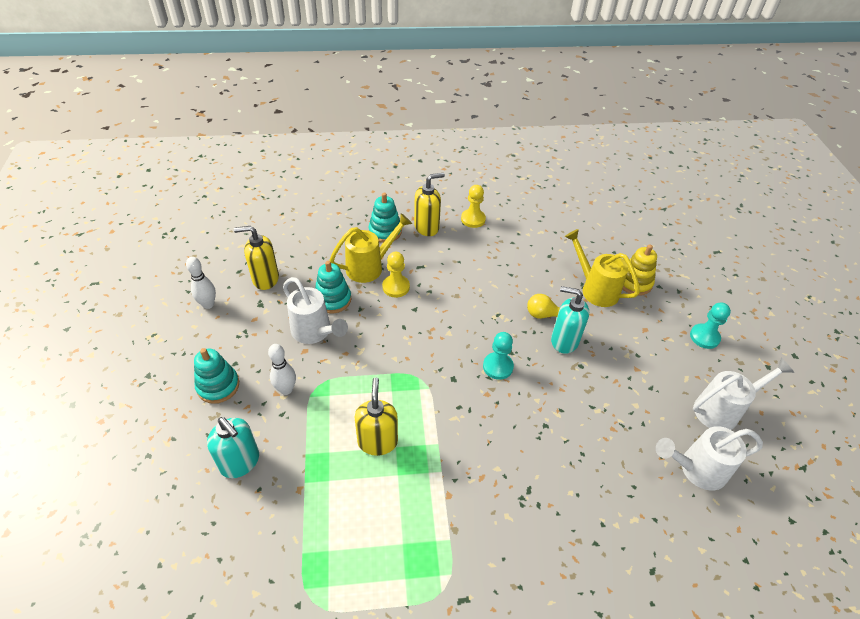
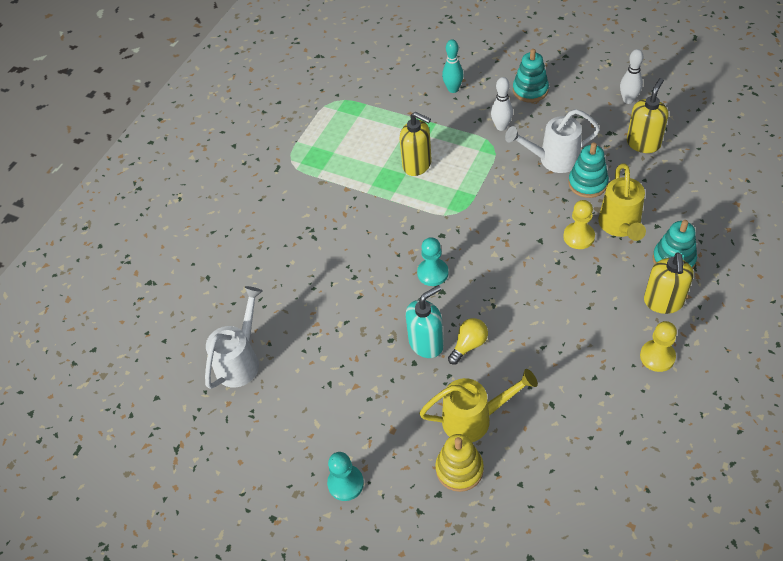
camera: 130 degrees right, 5 degrees up
turquoise soap dispenser [207,417,259,478] -> turquoise bowling pin [442,40,464,93]
white watering can [693,358,794,430] -> none

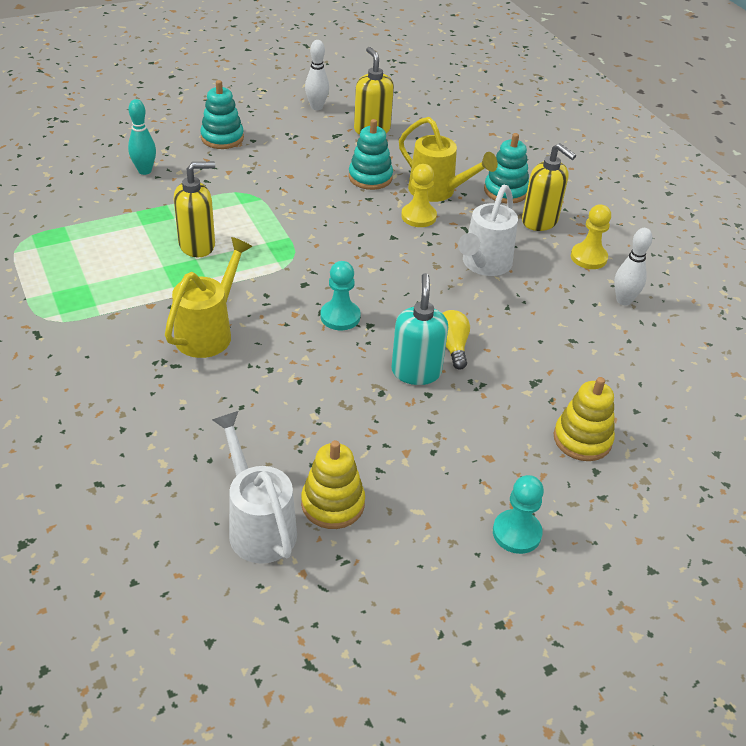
camera: 60 degrees left, 10 degrees down
yellow watering can [419,369,538,442] -> yellow watering can moved to [165,237,252,358]
white bowling pin [491,77,513,131] -> white bowling pin moved to [614,228,653,306]
white watering can [505,109,600,173] -> white watering can moved to [458,185,518,276]
none -> yellow stacking toy [301,440,365,529]

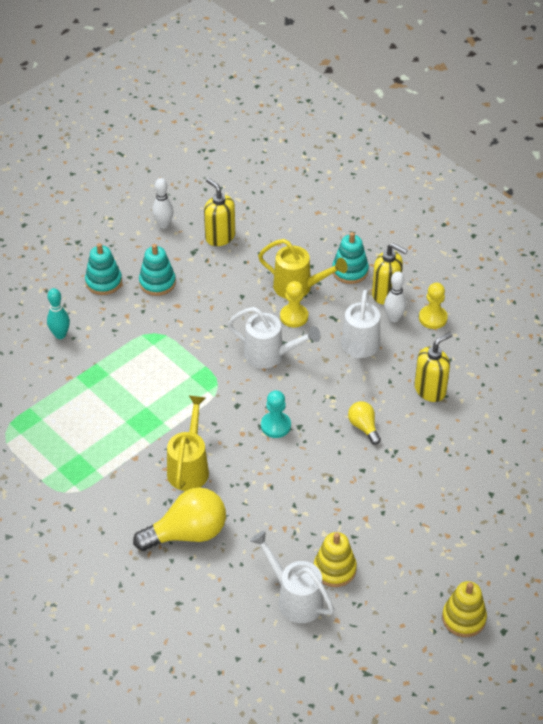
camera: 15 degrees left, 5 degrees up
yellow soap dispenser [174,162,215,257] -> yellow soap dispenser moved to [414,332,452,402]
turquoise stacking toy [349,119,393,190] -> turquoise stacking toy moved to [139,244,176,296]
turquoise soap dispenser [391,273,448,385] -> none
turquoise pawn [493,475,544,554] -> none
yellow stacking toy [554,377,615,461] -> yellow stacking toy moved to [442,581,487,637]
white bowling pin [614,228,653,306] -> white bowling pin moved to [384,271,406,322]
none -> yellow light bulb [133,487,226,551]
none -> white watering can [228,307,321,368]

